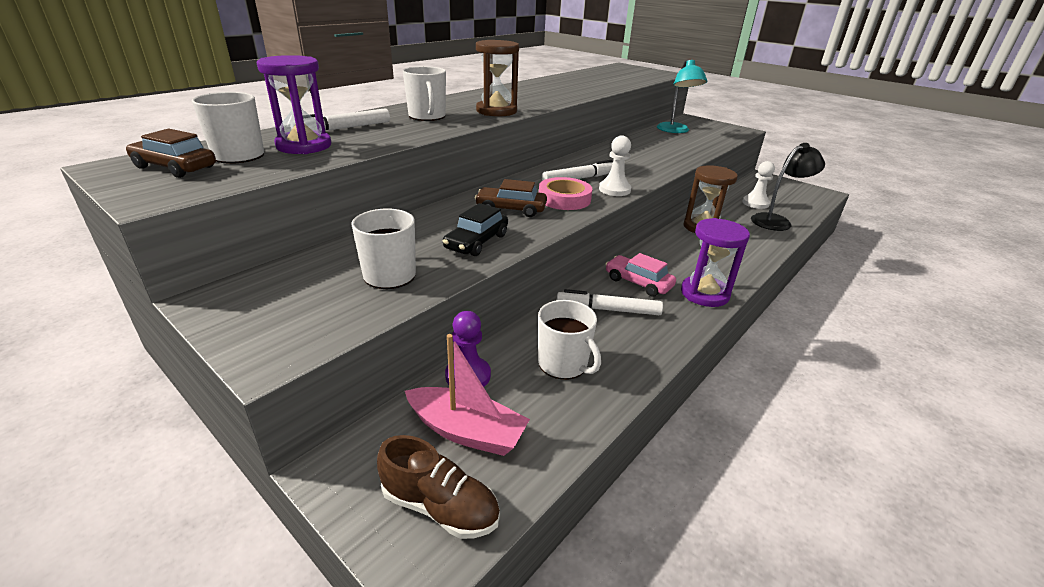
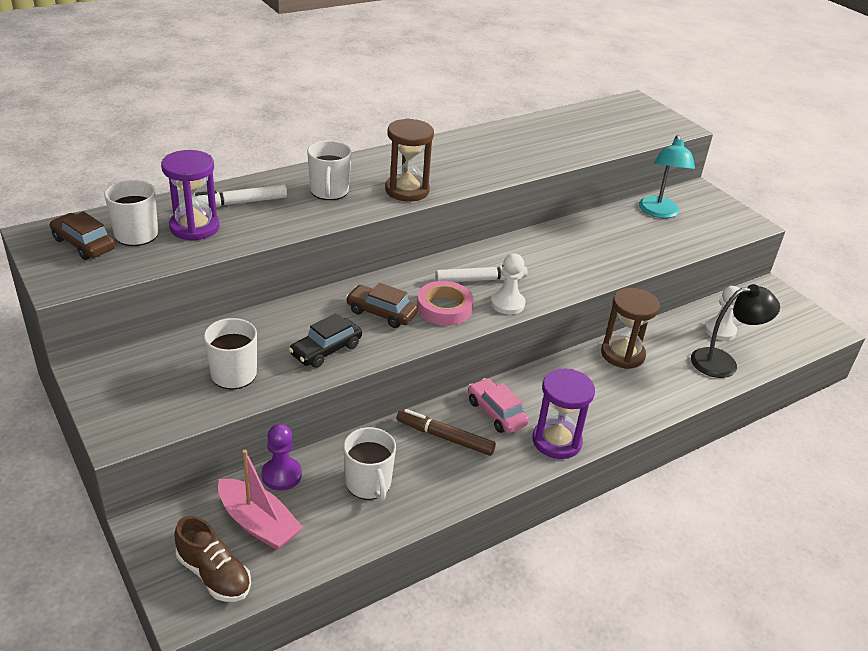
camera: 15 degrees right, 5 degrees up
white marker [557,289,663,315] -> brown marker [397,409,496,456]

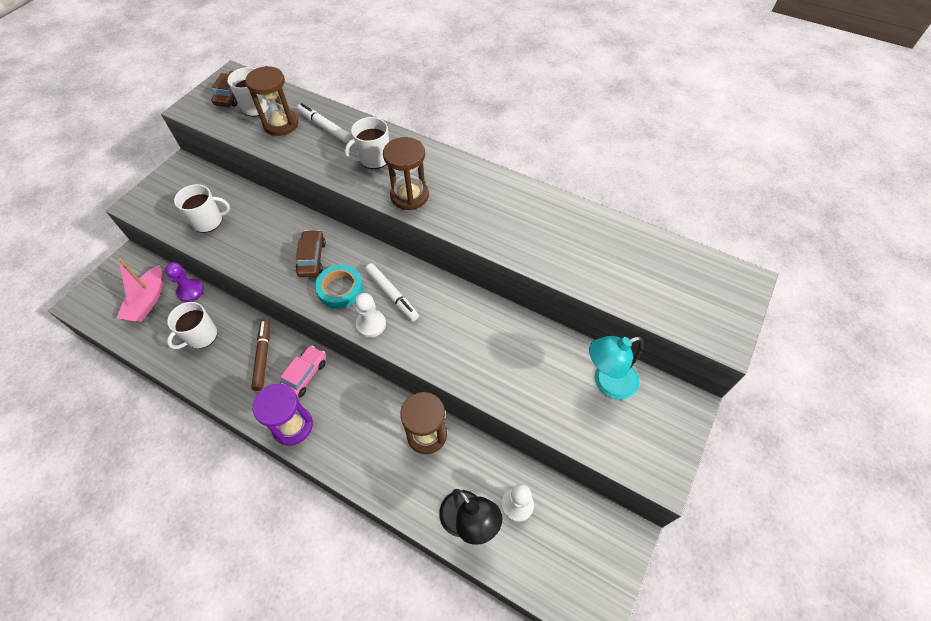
camera: 65 degrees right, 20 degrees up
purple hourglass [161,150,220,241] -> brown hourglass [245,66,298,136]
brown shoe [174,516,251,602] -> none
black car [289,313,362,368] -> none
pink tape [417,281,474,326] -> turquoise tape [315,265,363,309]

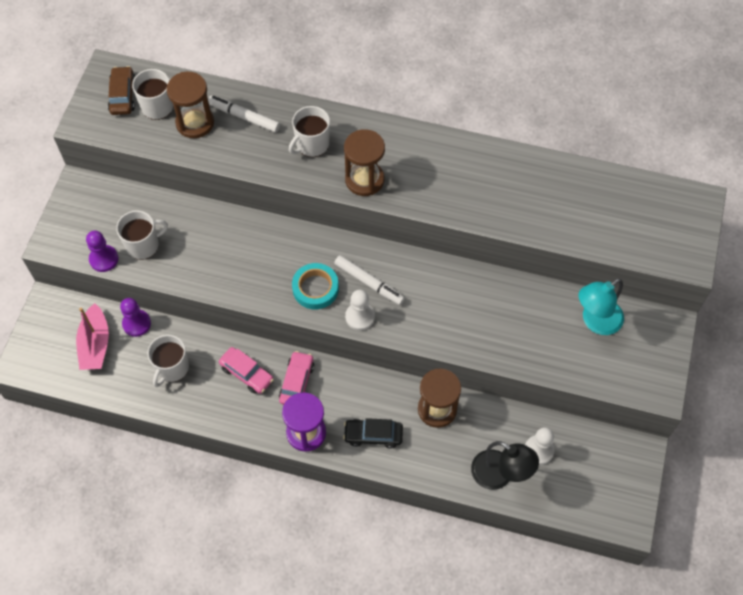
camera: 15 degrees left, 5 degrees up
brown marker [251,319,270,391] -> pink car [219,347,274,394]
brown car [295,230,326,277] -> none
none -> purple pawn [86,231,118,272]
none -> black car [343,418,403,448]

